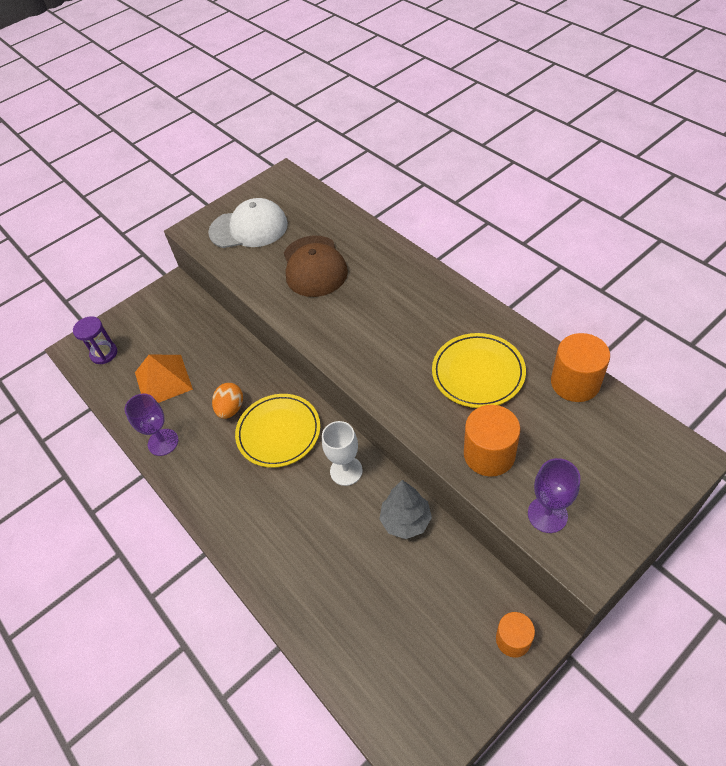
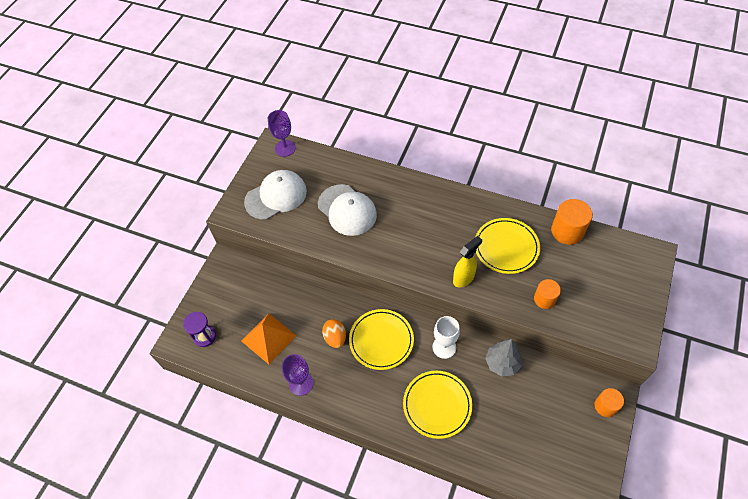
camera: 30 degrees left, 5 degrees up
brown cap [284,236,348,297] -> white cap [318,184,377,236]
orange cylinder [464,405,520,477] -> orange cylinder [534,279,561,309], size x0.63
purple goblet [528,458,581,533] -> purple goblet moved to [268,110,296,157]
none -> yellow plate [403,371,472,439]
none -> yellow spray bottle [453,236,482,288]

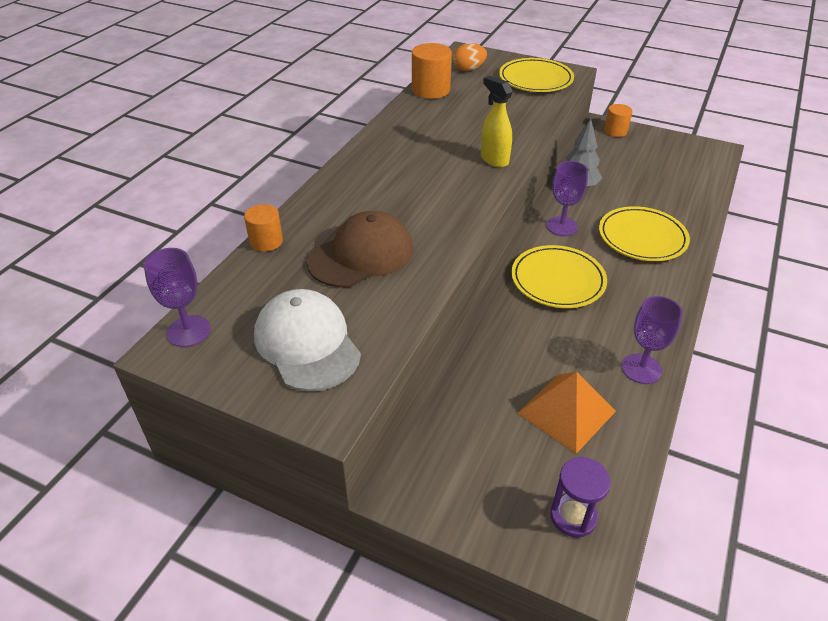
camera: 90 degrees left, 15 degrees down
white cap [318,184,377,236] -> brown cap [306,211,413,287]
orange egg [322,319,346,348] -> orange egg moved to [453,43,487,71]
white goblet [433,316,460,359] -> purple goblet [546,161,588,236]
yellow plate [476,218,540,274] -> yellow plate moved to [499,58,574,92]
orange cylinder [534,279,561,309] -> orange cylinder moved to [244,204,283,252]

